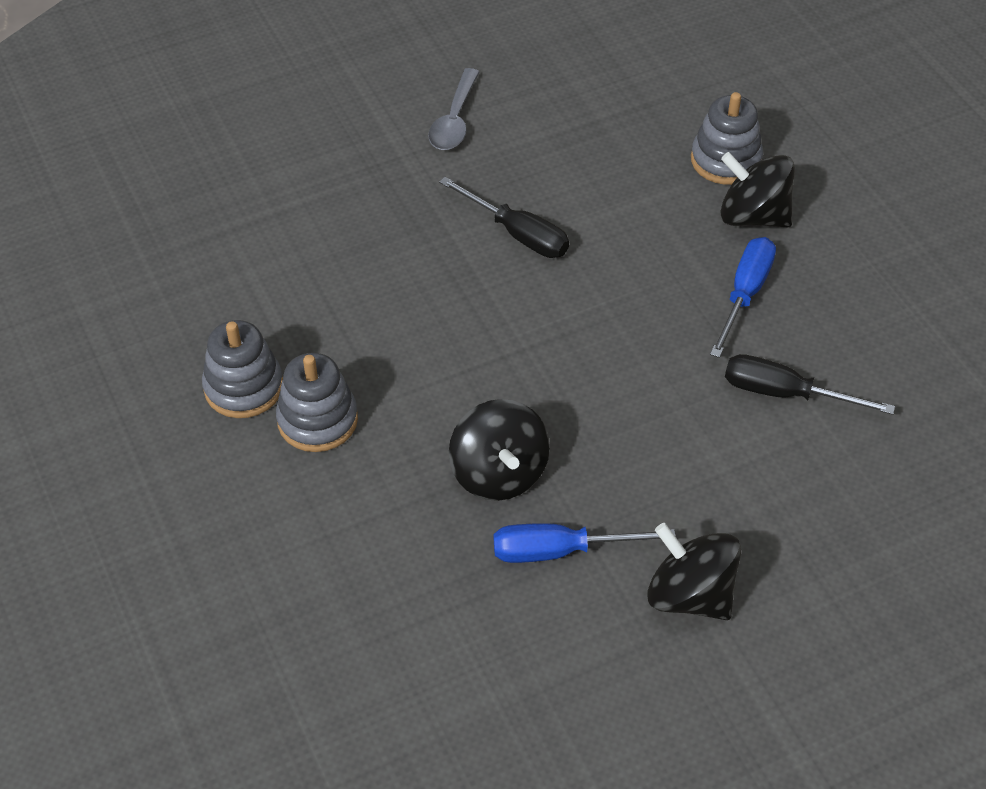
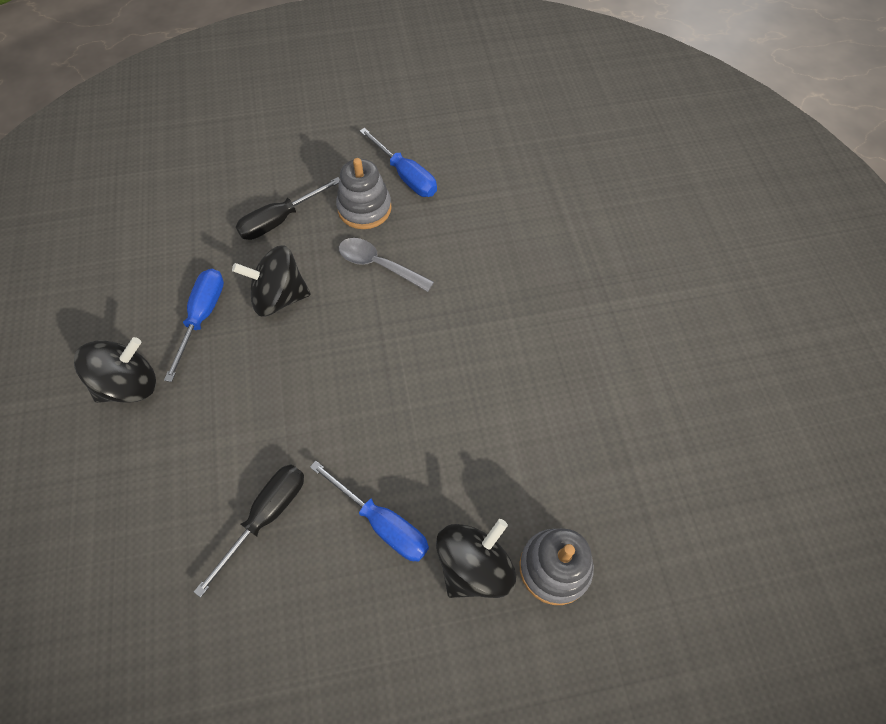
camera: 105 degrees right, 10 degrees up
grey stacking toy [202,320,283,418] -> blue screwdriver [360,128,437,197]
grey spoon [428,68,479,150] -> grey spoon moved to [339,238,434,292]
black screwdriver [439,177,569,258] -> black screwdriver moved to [236,177,340,240]

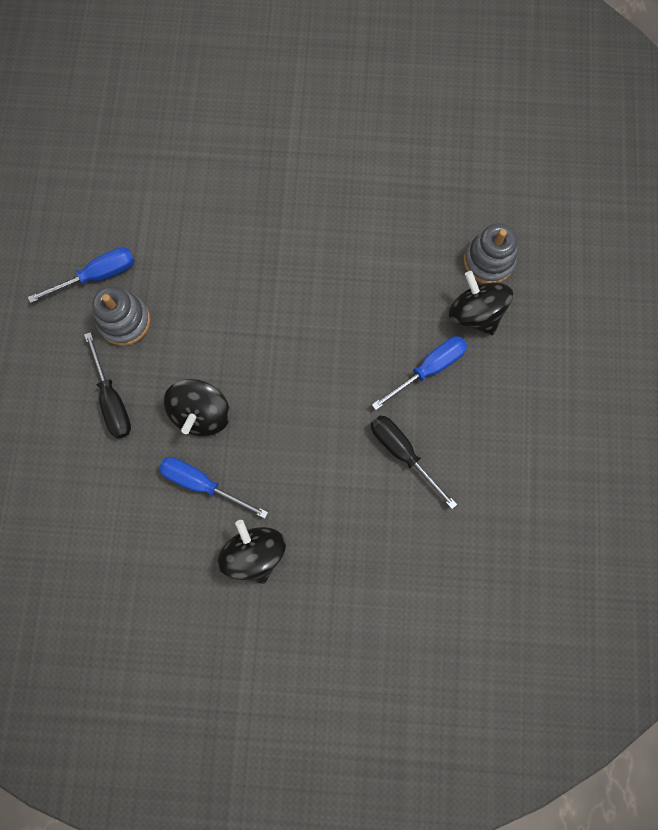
camera: 75 degrees left, 15 degrees up
grey spoon [339,238,434,292] -> none

